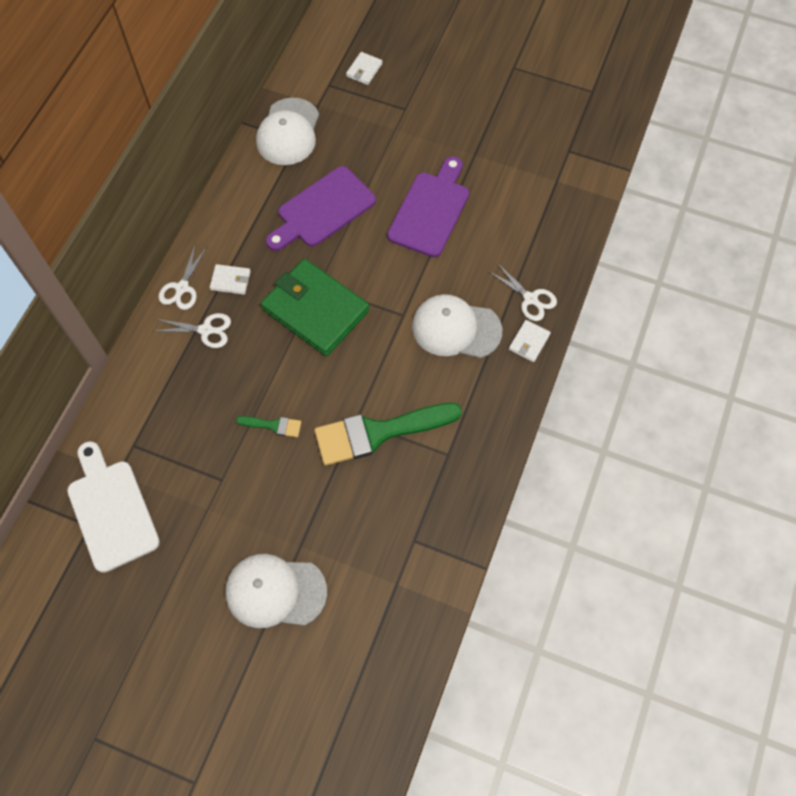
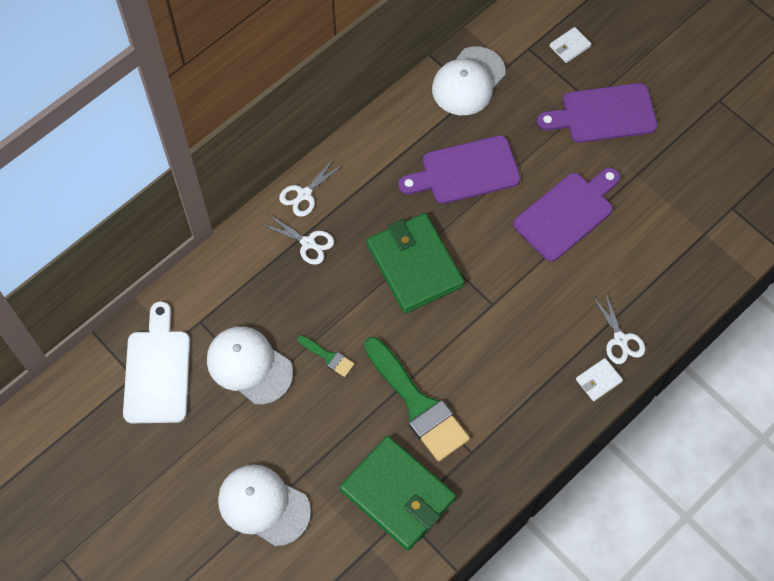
camera: 25 degrees right, 0 degrees up
white wallet [210,264,251,295] -> none
green brush [314,403,462,466] -> green brush turned 135 degrees counterclockwise [364,337,470,462]
white cap [412,294,502,358] -> white cap moved to [207,326,293,405]
none -> green wallet [340,436,456,551]
none -> purple cutting board [537,83,657,143]

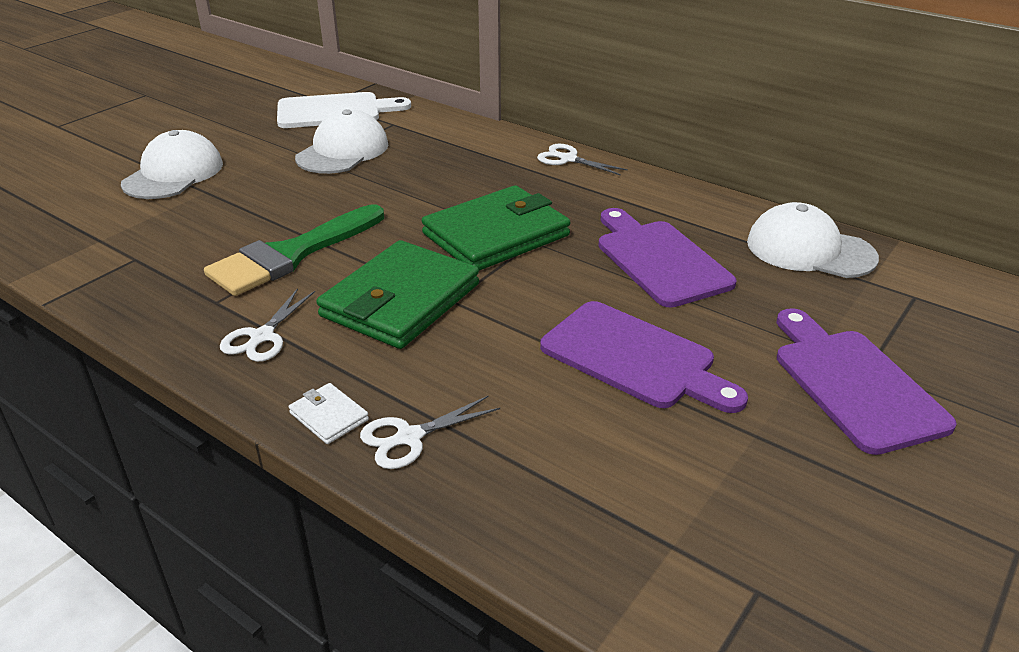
camera: 80 degrees right, 30 degrees down
white scissors [261,215,334,265] -> white scissors moved to [220,288,315,362]
green brush [298,335,354,377] -> none
green wallet [340,436,456,551] -> green wallet moved to [316,240,479,349]
white wallet [550,27,591,63] -> none

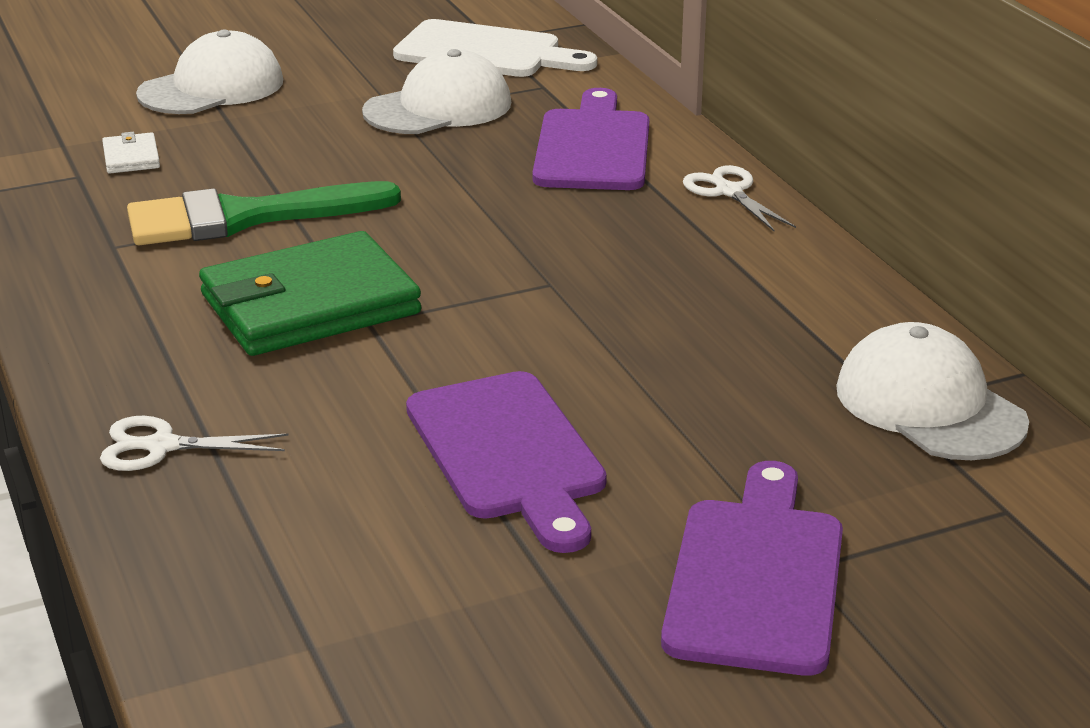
camera: 30 degrees right, 5 degrees down
white scissors [220,288,315,362] -> none
white wallet [289,383,369,444] -> white wallet moved to [102,132,160,174]
green wallet [422,185,570,271] -> none
purple cutting board [598,208,736,308] -> purple cutting board moved to [533,88,649,190]

